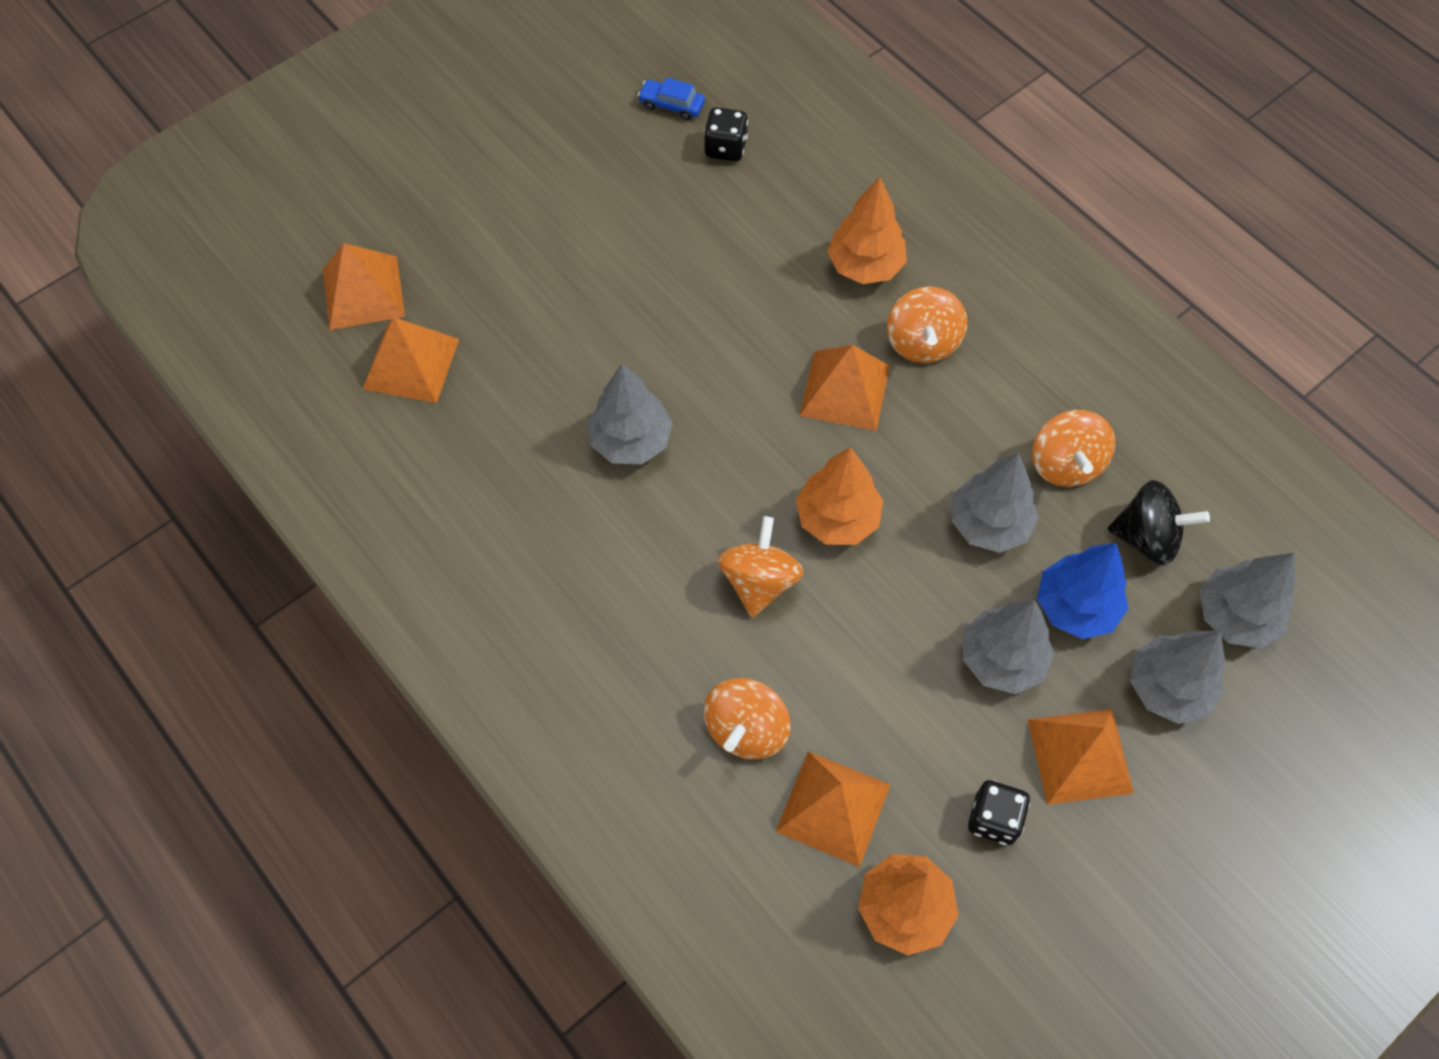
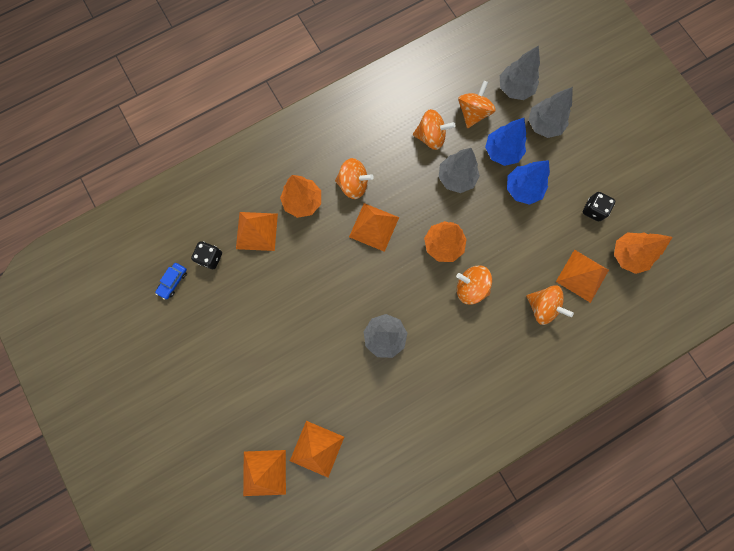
camera: 80 degrees left, 15 degrees up
grey tree [963,600,1055,694] -> blue tree [507,160,550,205]
orange pyramid [1027,709,1134,805] -> orange pyramid moved to [236,212,278,251]
black spinning top [1108,480,1210,566] -> orange spinning top [458,81,496,128]

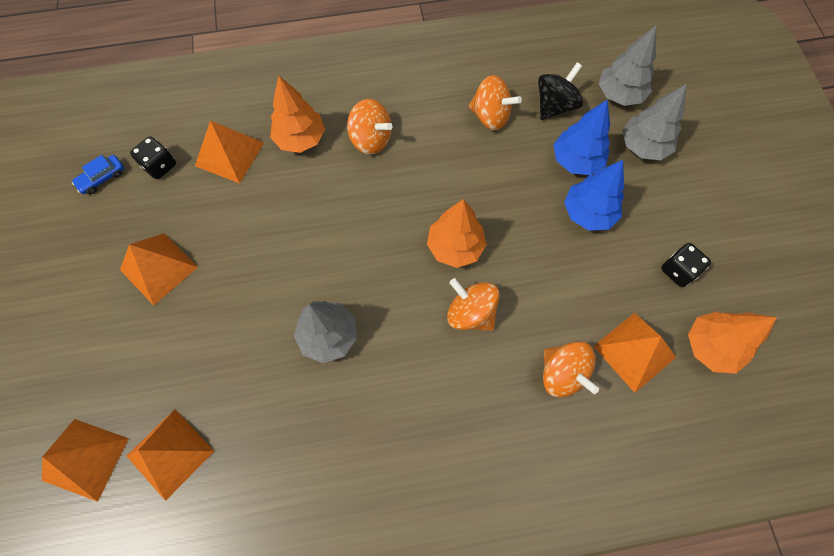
camera: 20 degrees right, 10 degrees down
orange pyramid [349,203,399,252] -> orange pyramid moved to [120,233,198,305]
grey tree [438,148,480,193] -> none
orange spinning top [458,81,496,128] -> black spinning top [538,62,583,120]

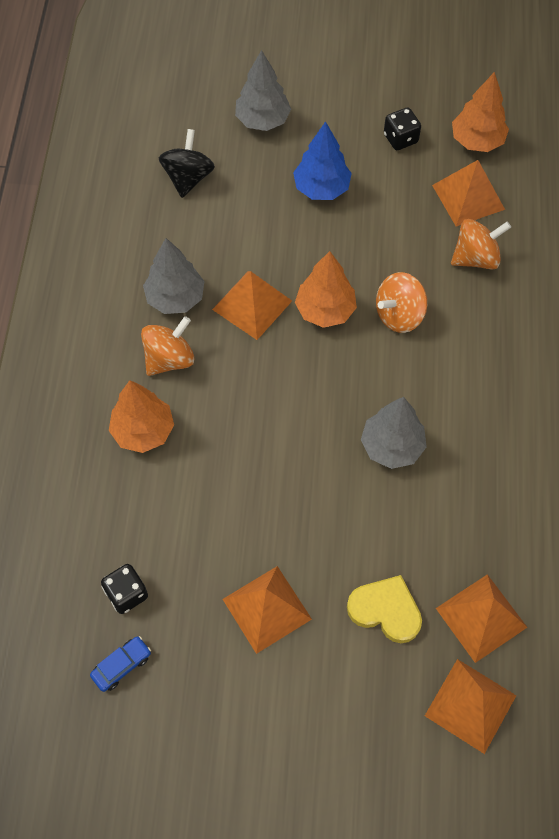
camera: 75 degrees left, 5 degrees down
blue car [72,155,124,194] -> blue car turned 105 degrees counterclockwise [90,636,151,692]
orange pyramid [195,121,264,183] -> orange pyramid moved to [212,271,292,340]
orange spinning top [468,75,522,130] -> none
black spinning top [538,62,583,120] -> black spinning top turned 45 degrees clockwise [159,129,215,198]
blue tree [553,100,610,175] -> none
grey tree [598,26,656,106] -> grey tree moved to [143,238,205,314]
none -> yellow heart [347,575,422,643]

